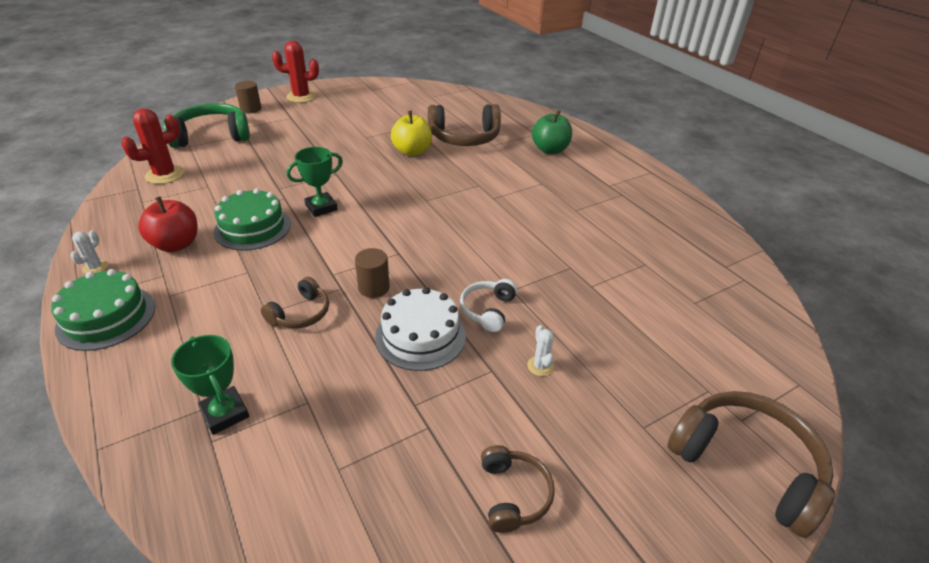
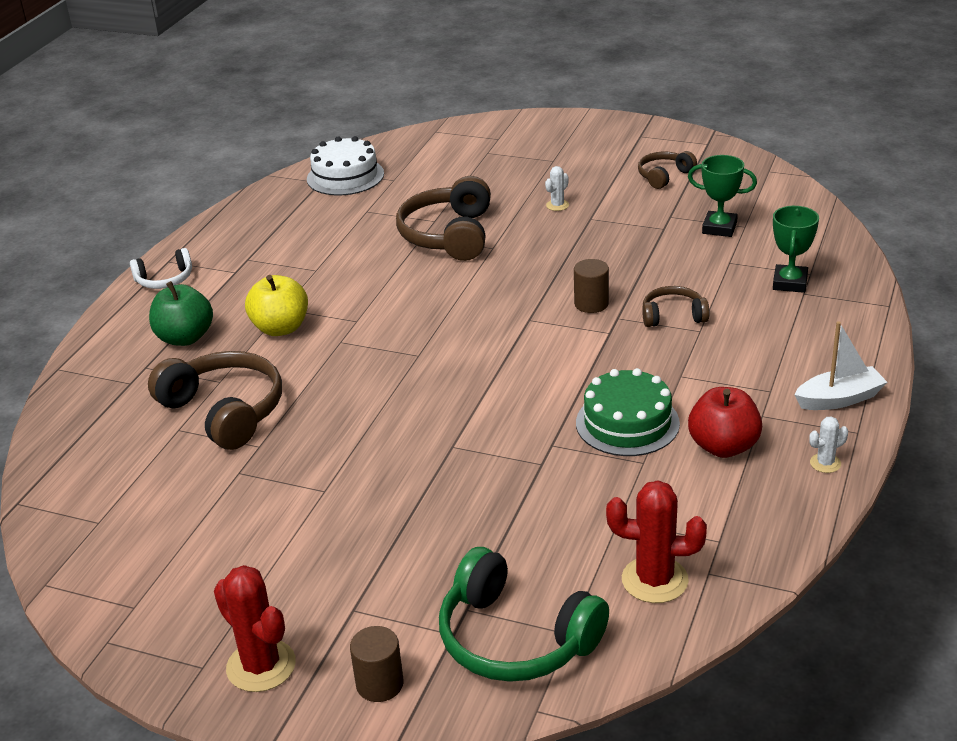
camera: 125 degrees left, 5 degrees down
green cake [51,269,155,351] -> white boat [794,321,887,410]
green trophy [287,147,343,217] -> green trophy moved to [688,155,757,237]
white cake [375,287,466,371] -> white cake moved to [307,136,384,195]
yellow apple [391,111,432,156] -> yellow apple moved to [245,275,308,336]
white headphones [460,279,517,332] -> white headphones moved to [130,248,192,289]
brown headphones [667,391,835,538] -> brown headphones moved to [396,176,491,261]

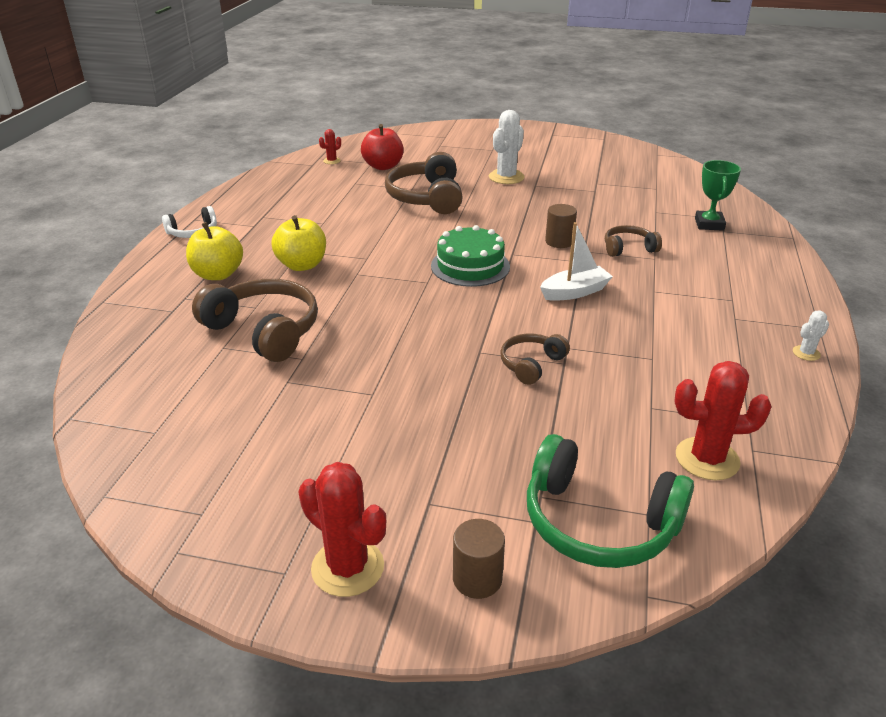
camera: 10 degrees left, 0 degrees up
green apple [149,281,213,346] -> yellow apple [186,222,243,280]
white cake [307,136,384,195] -> red cactus [319,129,341,164]
white cactus [545,166,569,211] -> white cactus [489,110,525,184], size x1.99
green cake [576,368,680,456] -> green cake moved to [431,225,510,287]
brown headphones [638,151,697,189] -> brown headphones moved to [500,334,570,385]
green trophy [688,155,757,237] -> none
red apple [688,387,762,458] -> red apple moved to [361,124,404,170]
white boat [794,321,887,410] -> white boat moved to [540,222,613,301]

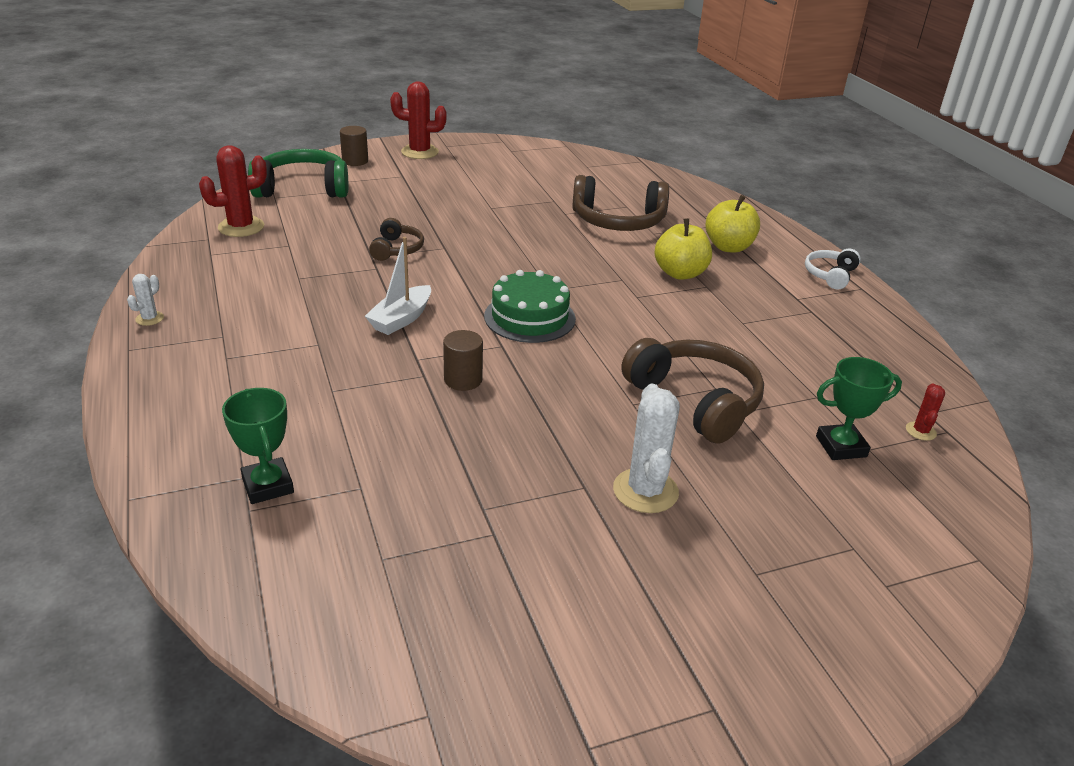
camera: 145 degrees right, 0 degrees up
red apple [361,124,404,170] -> green trophy [816,357,902,460]
brown headphones [605,225,662,257] -> none

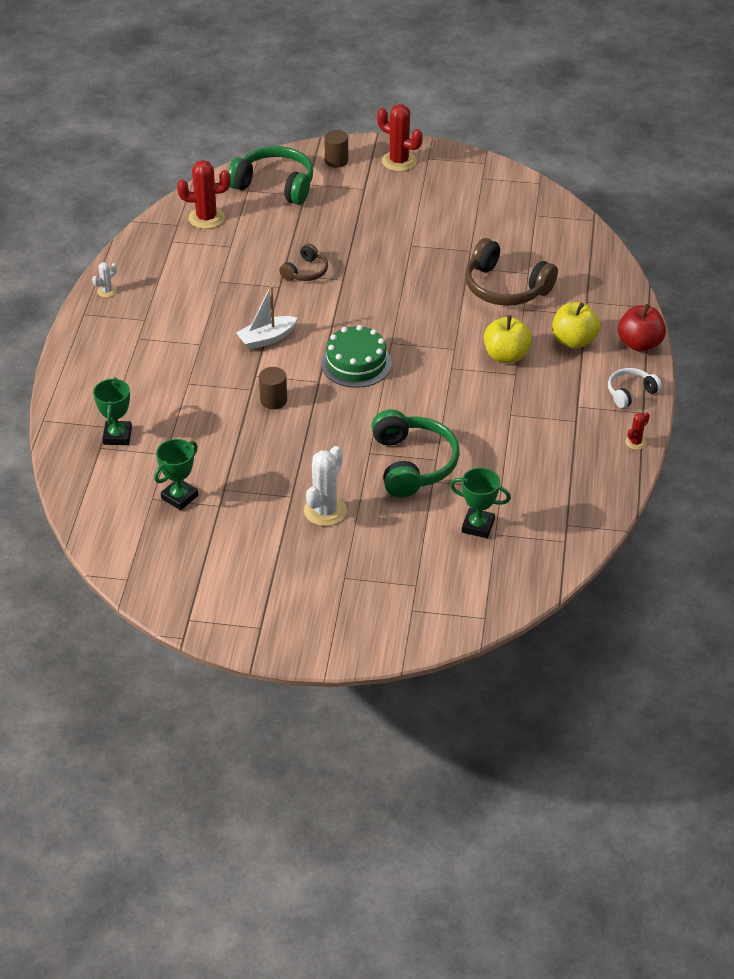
camera: 30 degrees right, 10 degrees up
brown headphones [621,338,764,444] -> green headphones [371,410,460,498]
red cactus [906,383,945,441] -> red cactus moved to [626,412,650,450]
none -> green trophy [154,439,198,510]
none -> red apple [618,304,666,352]

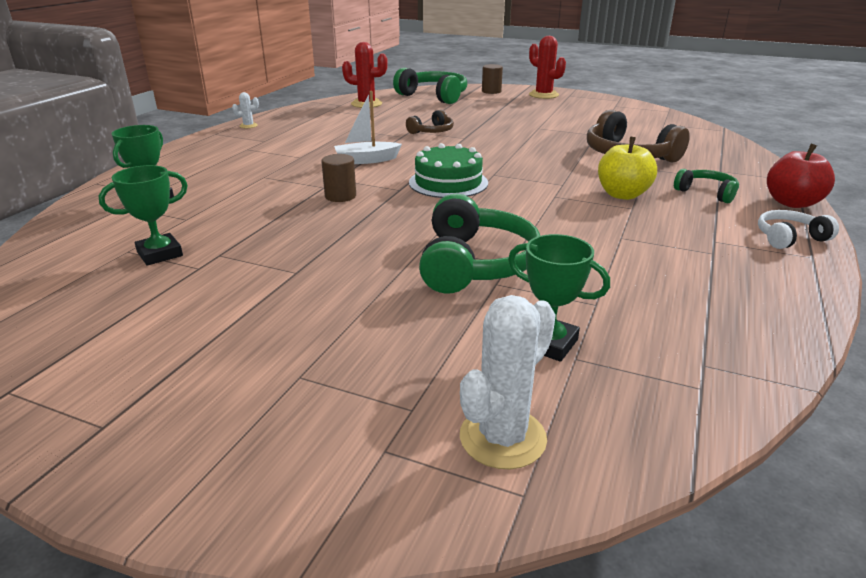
camera: 15 degrees right, 15 degrees down
white cactus [304,446,347,526] -> white cactus moved to [460,295,556,469]
yellow apple [552,302,600,349] -> green headphones [674,169,739,203]
red cactus [626,412,650,450] -> none

